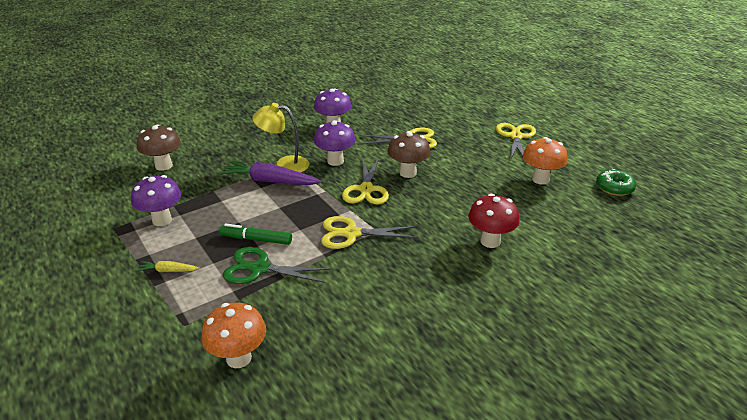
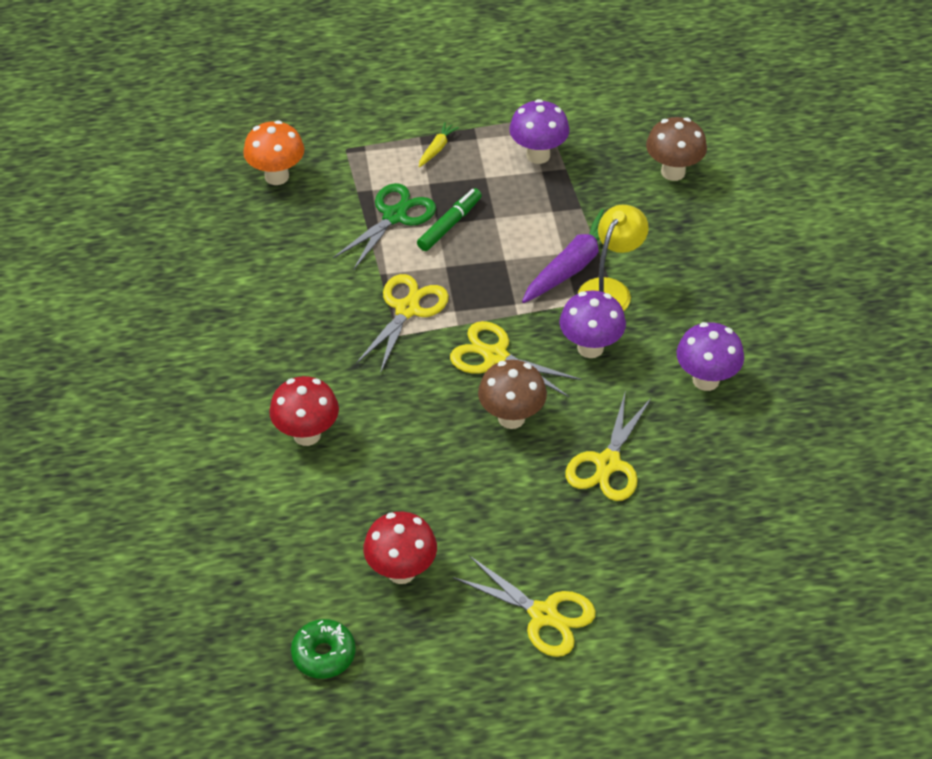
camera: 115 degrees right, 15 degrees up
orange mushroom [523,137,568,185] -> red mushroom [363,512,437,584]

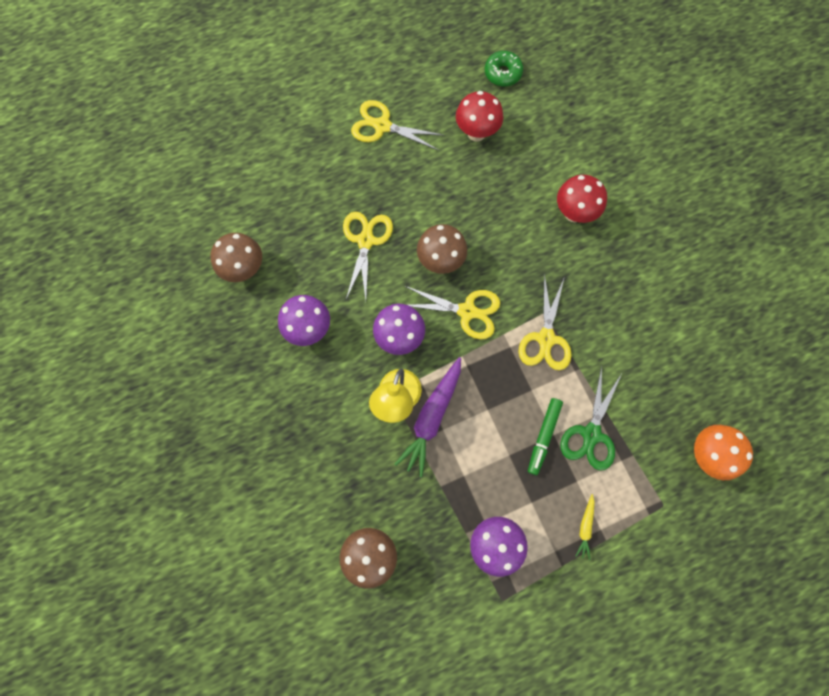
camera: 165 degrees right, 25 degrees up
none -> brown mushroom [210,233,262,282]

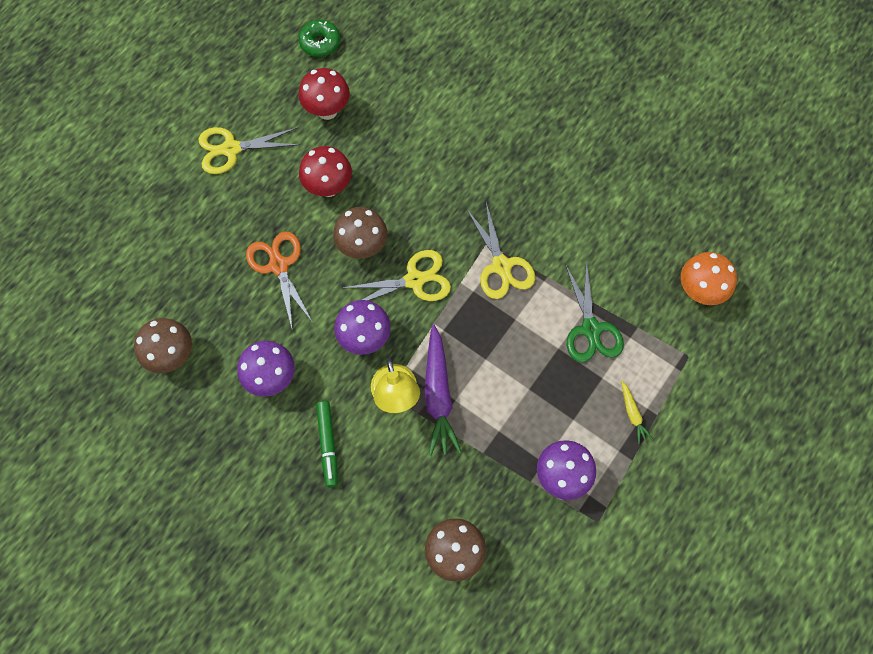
camera: 30 degrees left, 5 degrees down
yellow scissors [343,212,393,300] -> orange scissors [246,232,313,328]
green marker [528,398,563,475] -> green marker moved to [316,401,338,487]
red mushroom [557,175,607,223] -> red mushroom moved to [299,146,352,197]

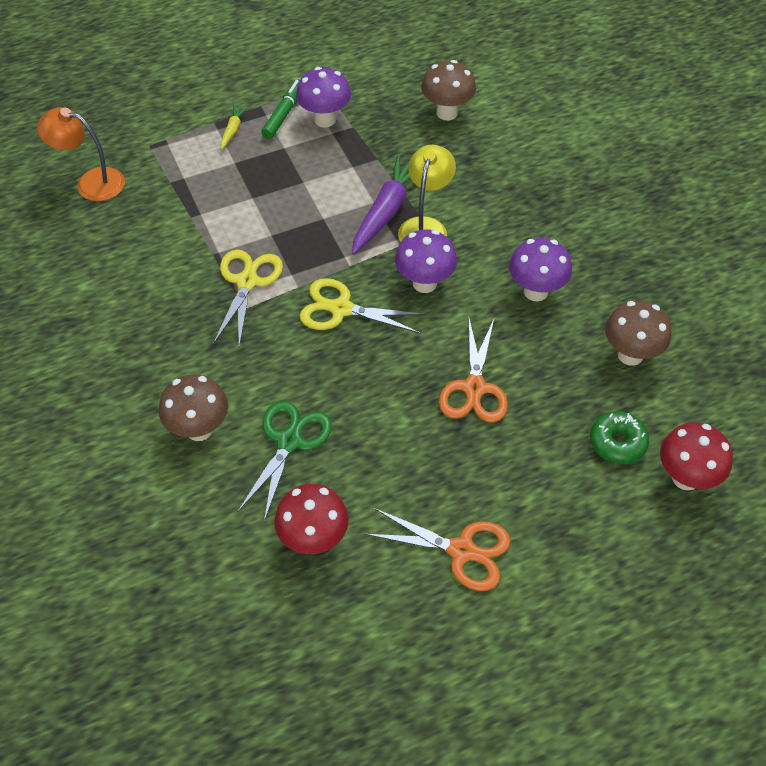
camera: 150 degrees left, 15 degrees down
yellow scissors [199,127,300,174] -> orange scissors [365,508,511,591]
green donut [299,19,340,57] -> green donut moved to [590,411,649,464]
red mushroom [299,146,352,197] -> red mushroom moved to [660,422,733,491]
green marker [316,401,338,487] -> green marker moved to [261,80,300,139]
brown mushroom [333,207,387,259] -> brown mushroom moved to [159,374,228,441]
green scissors [565,259,624,362] -> green scissors moved to [237,401,332,521]
orange mushroom [681,252,737,305] -> orange lamp [37,107,125,201]

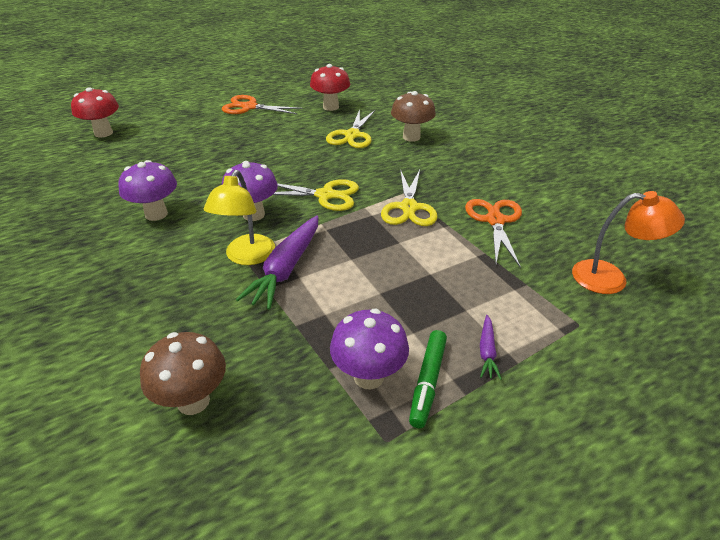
camera: 175 degrees right, 15 degrees down
yellow carrot [221,105,248,150] -> purple carrot [480,315,502,380]
green scissors [237,401,332,521] -> yellow scissors [326,109,376,148]
orange scissors [439,319,508,423] -> orange scissors moved to [465,199,522,268]
green donut [590,411,649,464] -> none
brown mushroom [605,300,671,366] -> none

